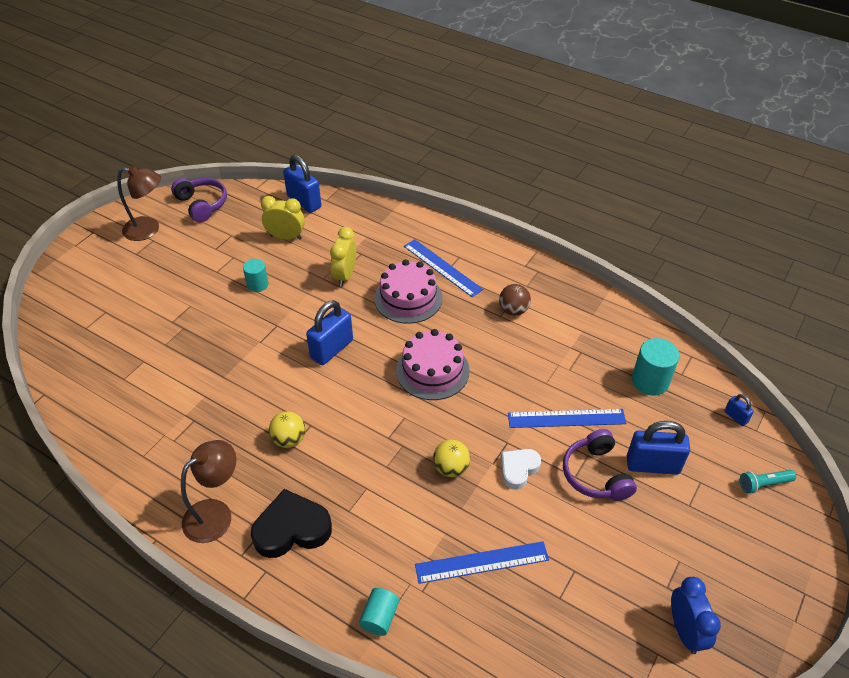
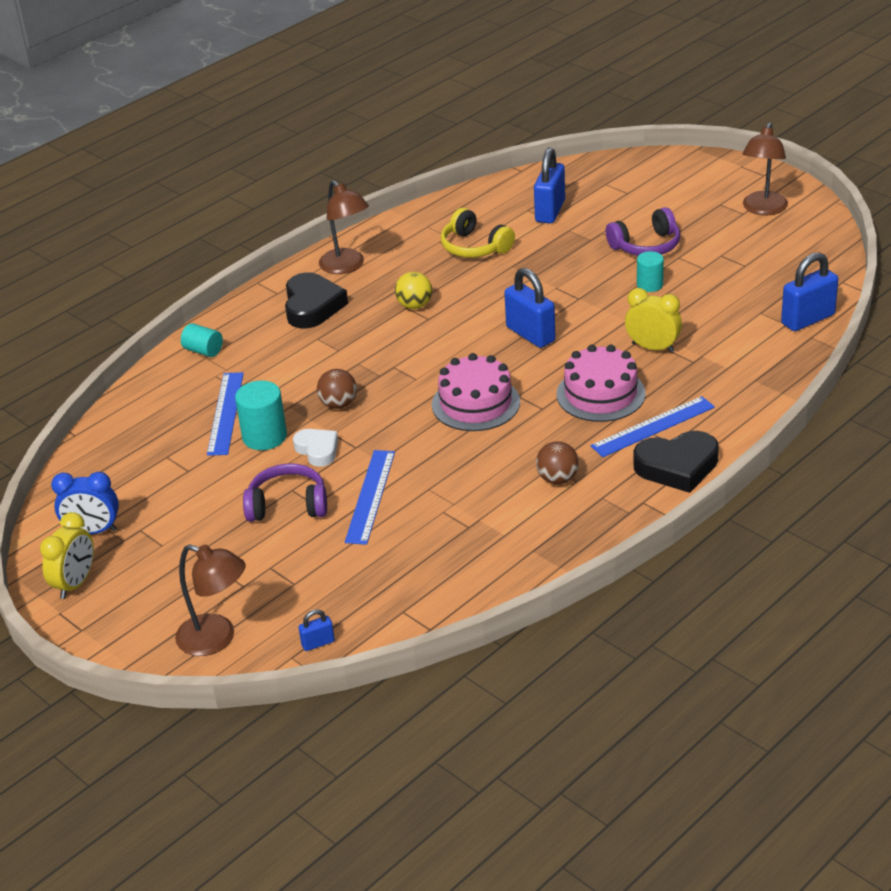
camera: 105 degrees right, 10 degrees down
purple headphones [171,178,227,222] -> purple headphones moved to [606,207,680,256]
yellow clock [261,196,305,240] -> yellow clock moved to [40,512,94,599]
yellow ball [433,440,470,477] -> brown ball [317,369,357,409]
blue padlock [627,421,690,475] -> blue padlock moved to [534,148,565,224]
turquoise cylinder [632,338,679,396] -> turquoise cylinder moved to [235,380,287,450]
turquoise flashlight [740,470,796,493] -> brown lamp [175,544,246,656]
none -> yellow headphones [441,208,515,258]
none -> black heart [633,431,719,493]

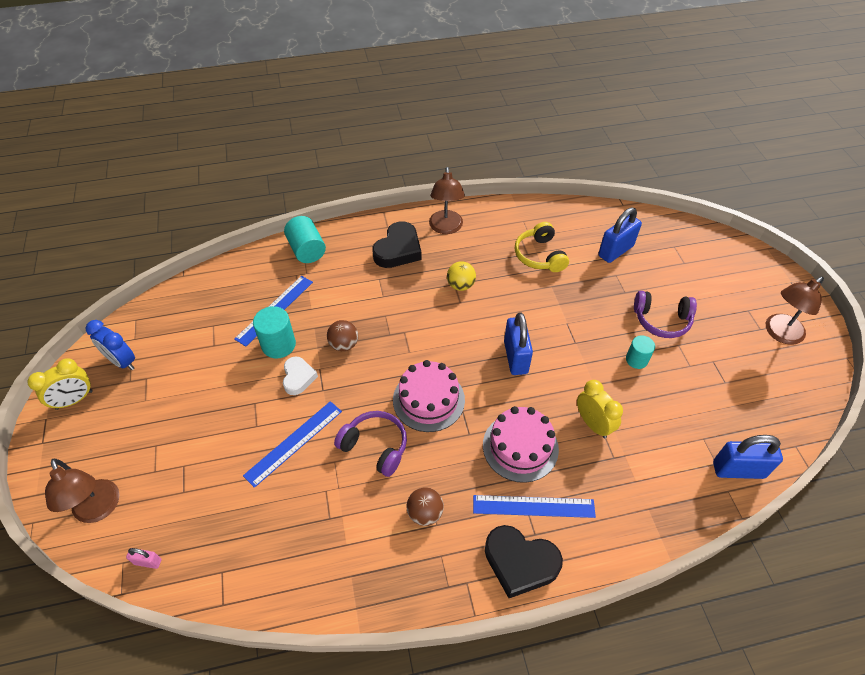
camera: 30 degrees right, 15 degrees up
turquoise cylinder [181,323,223,357] -> turquoise cylinder [284,216,326,263], size x1.56
purple headphones [243,464,327,522] -> purple headphones moved to [334,411,407,477]
blue padlock [299,609,335,651] -> pink padlock [126,548,161,569]

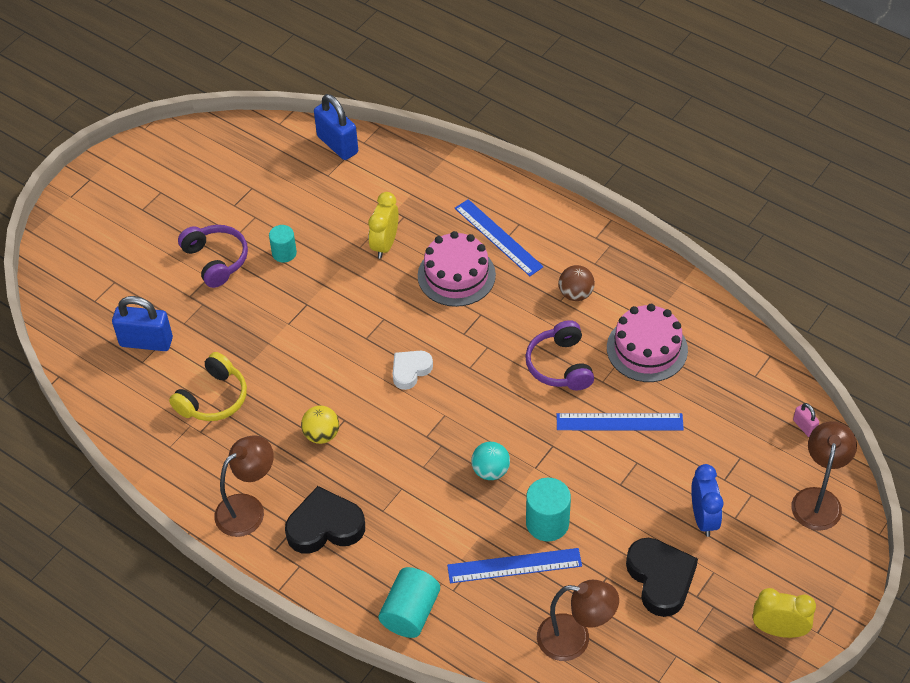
camera: 130 degrees left, 0 degrees up
blue clock [86,320,135,370] -> blue clock moved to [691,464,724,537]
white heart [283,356,318,395] -> white heart moved to [393,351,433,390]
brown ball [327,320,358,351] -> turquoise ball [471,442,510,480]
pink cake [393,360,465,432] -> pink cake moved to [607,304,688,382]
black heart [485,525,563,598] -> black heart moved to [626,538,698,617]
blue padlock [504,312,533,375] -> none
brown lamp [766,277,824,345] -> brown lamp moved to [537,580,619,661]

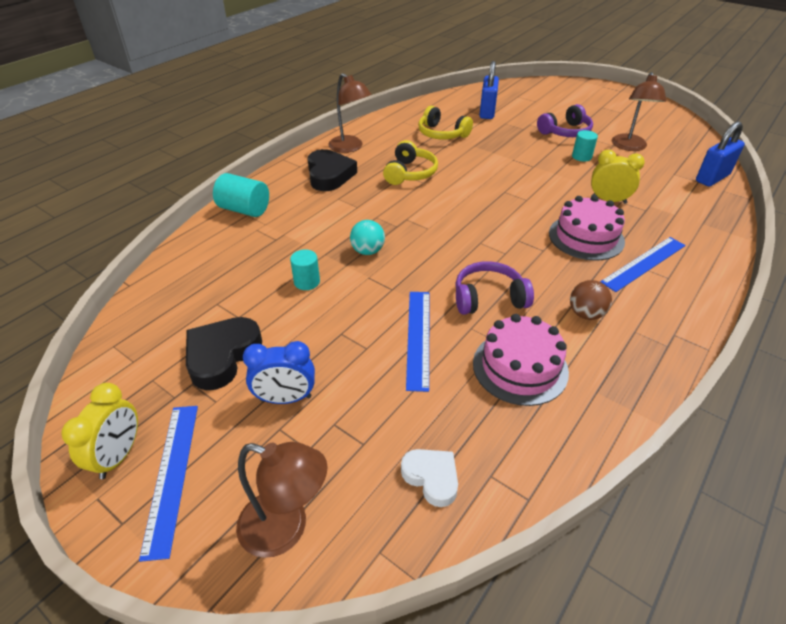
camera: 90 degrees right, 10 degrees down
yellow ball [301,406,339,444] -> yellow headphones [383,140,438,185]
white heart [393,351,433,390] -> white heart moved to [401,449,458,507]
blue ruler [447,548,582,583] -> blue ruler moved to [139,406,198,562]
turquoise cylinder [526,478,571,541] -> turquoise cylinder [290,249,320,290], size x0.64
brown lamp [537,580,619,661] -> brown lamp moved to [612,72,666,151]
black heart [626,538,698,617] -> black heart turned 135 degrees clockwise [186,317,262,390]
pink padlock [793,403,819,437] -> none

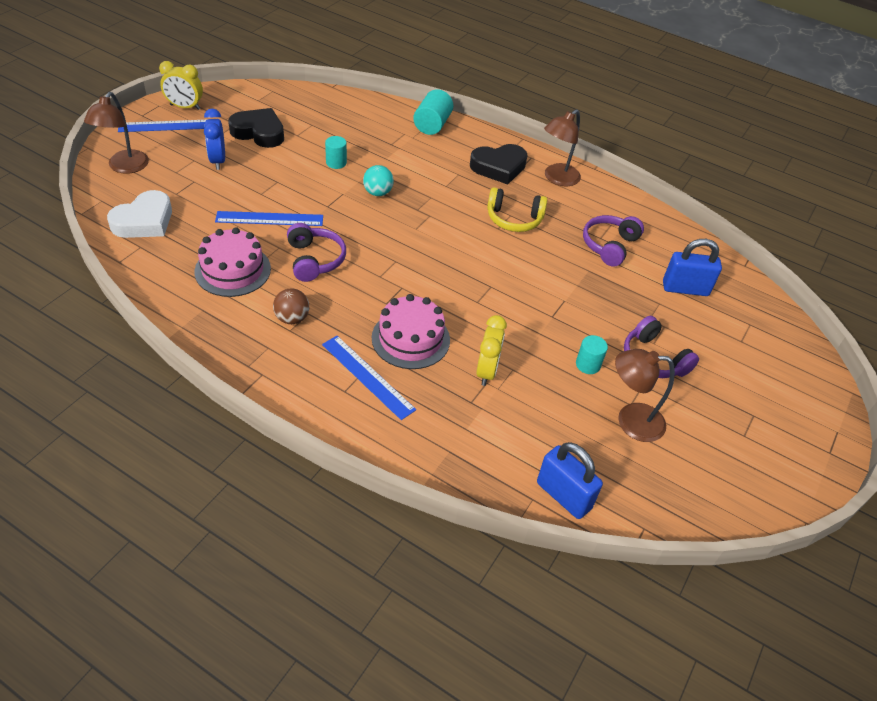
camera: 80 degrees right, 5 degrees up
white heart [401,449,458,507] -> white heart [107,190,172,238], size x1.60
yellow headphones [418,106,473,139] -> purple headphones [583,215,644,267]

